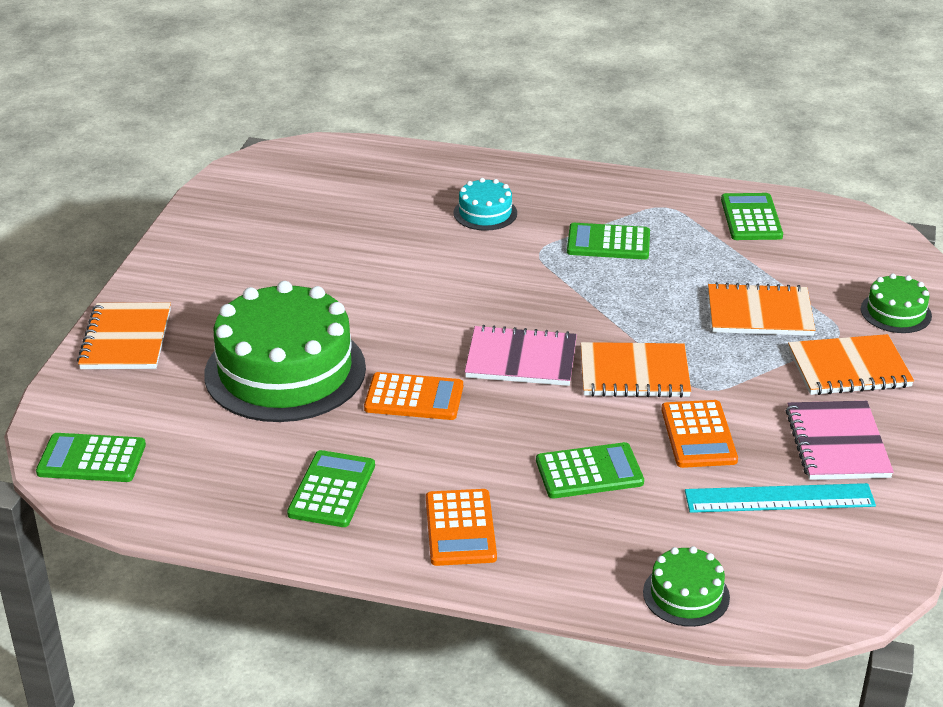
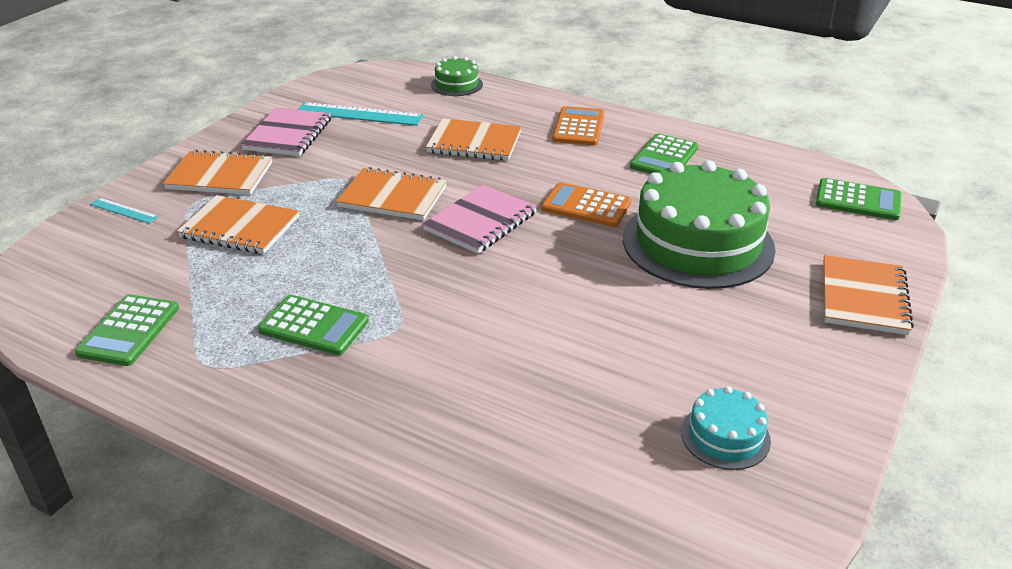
camera: 165 degrees left, 0 degrees up
turquoise cake [453,178,517,231] -> turquoise cake moved to [681,386,771,470]
pink notebook [465,325,577,386] -> pink notebook turned 75 degrees counterclockwise [423,184,537,254]
green calculator [536,442,644,498] -> orange notebook [426,118,521,161]
orange calculator [661,400,738,468] -> none
green cake [861,274,932,333] -> turquoise ruler [90,198,159,223]

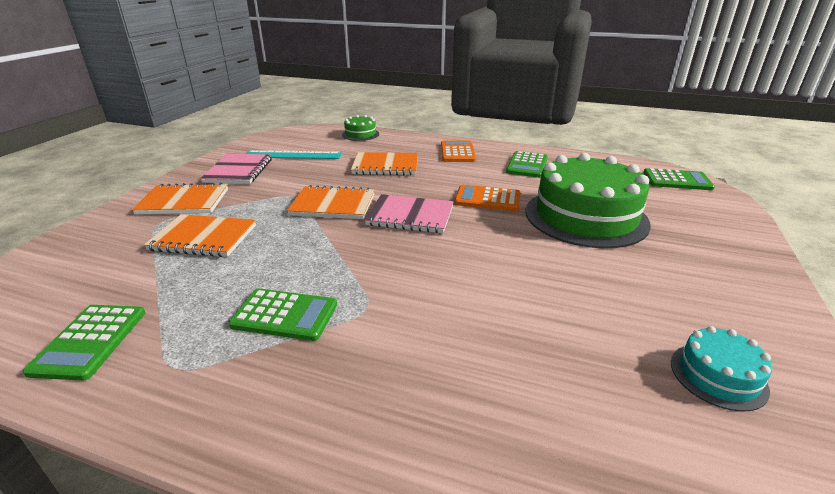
camera: 10 degrees left, 5 degrees down
turquoise ruler [90,198,159,223] -> none
pink notebook [423,184,537,254] -> pink notebook turned 75 degrees clockwise [364,194,454,233]
orange notebook [823,255,914,335] -> none

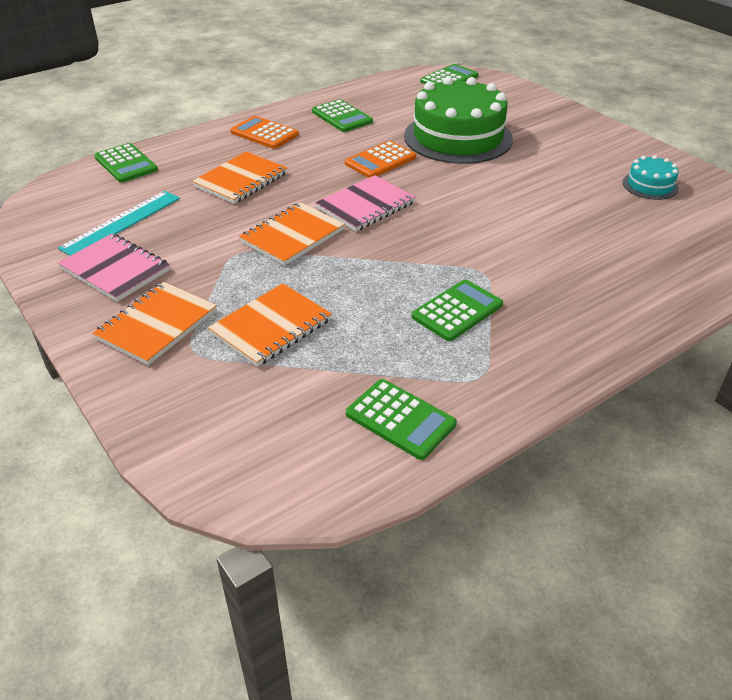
camera: 55 degrees left, 10 degrees up
green cake [342,115,379,141] -> green calculator [94,143,158,182]

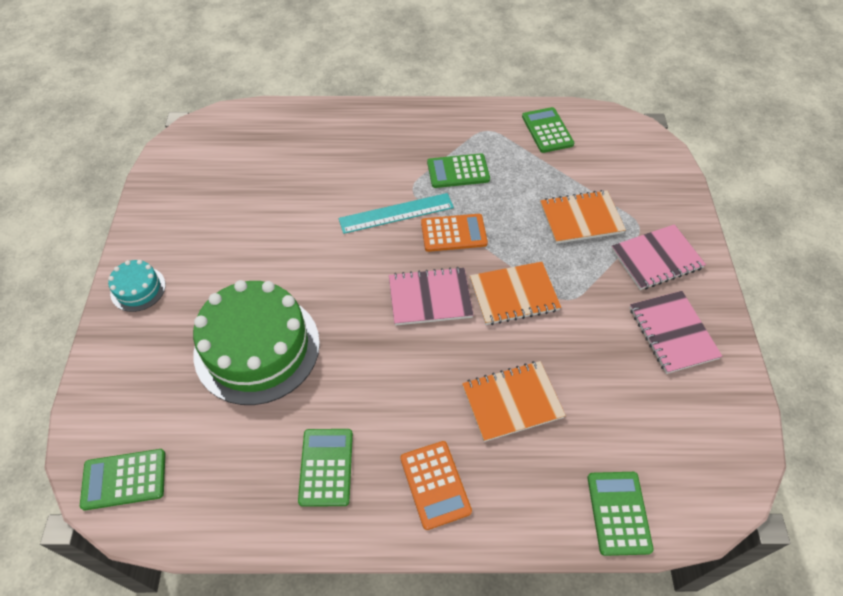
camera: 145 degrees left, 15 degrees up
turquoise ruler [58,191,180,256] -> turquoise ruler moved to [339,193,454,234]
orange notebook [92,282,217,365] -> pink notebook [611,224,706,290]
orange calculator [345,141,416,178] -> orange calculator moved to [421,214,488,252]
turquoise cake [623,155,679,200] -> turquoise cake moved to [108,260,166,312]

